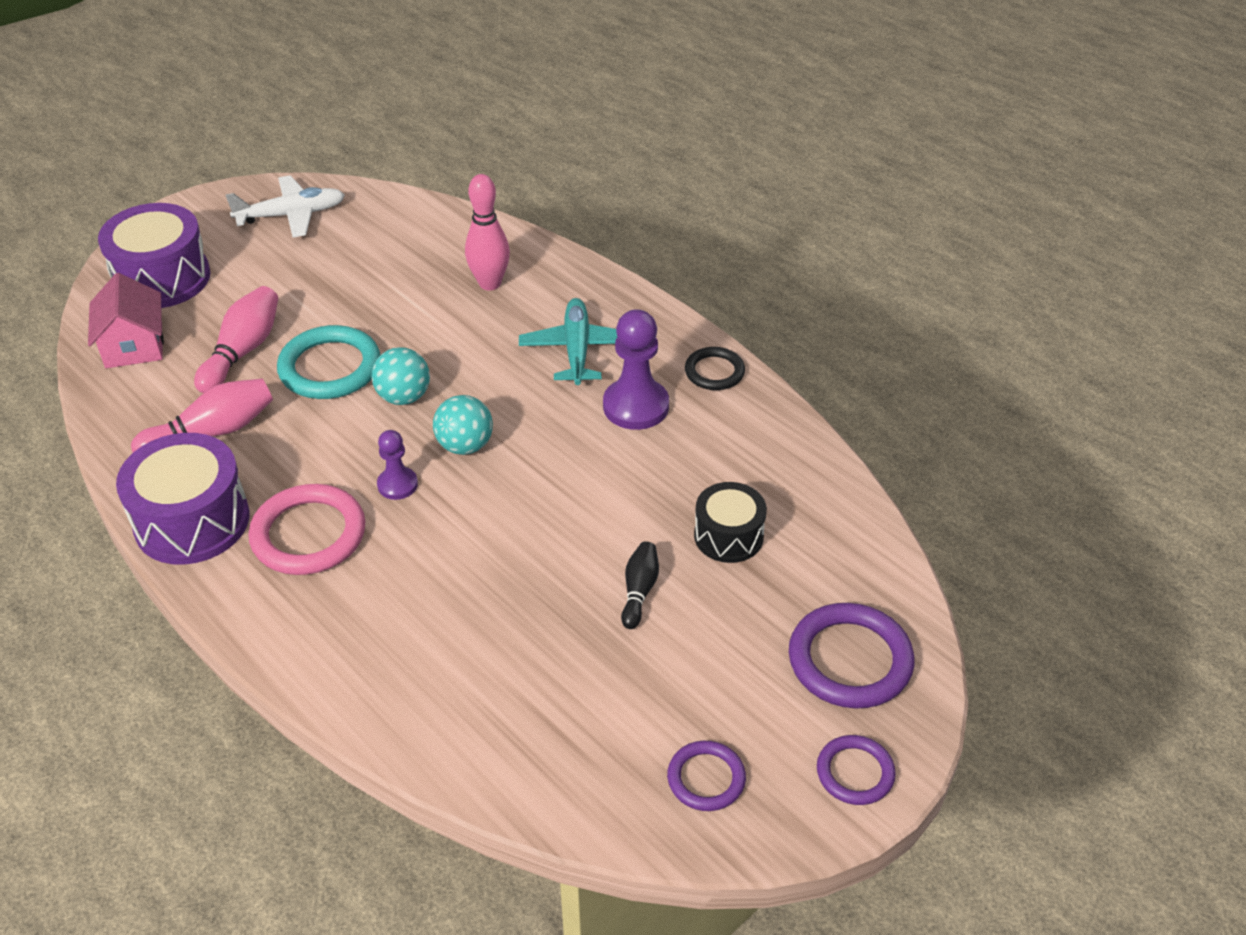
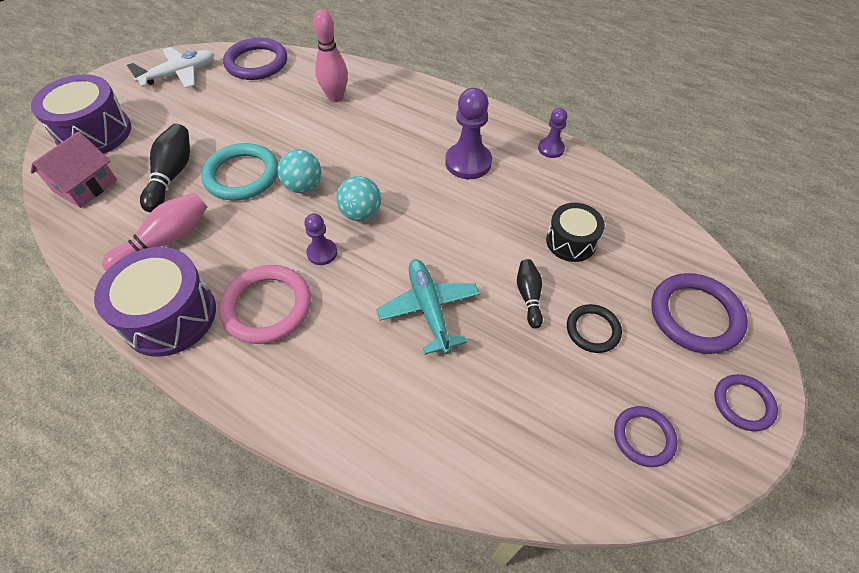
camera: 15 degrees left, 10 degrees up
pink house [88,273,164,368] -> pink house turned 60 degrees clockwise [31,131,117,208]
pink bowling pin [194,286,278,393] -> black bowling pin [140,124,190,213]
turquoise plane [519,298,617,385] -> turquoise plane moved to [376,259,480,355]
black ring [685,347,745,390] -> black ring moved to [567,304,622,353]
none -> purple ring [223,38,287,80]
none -> purple pawn [538,108,567,158]

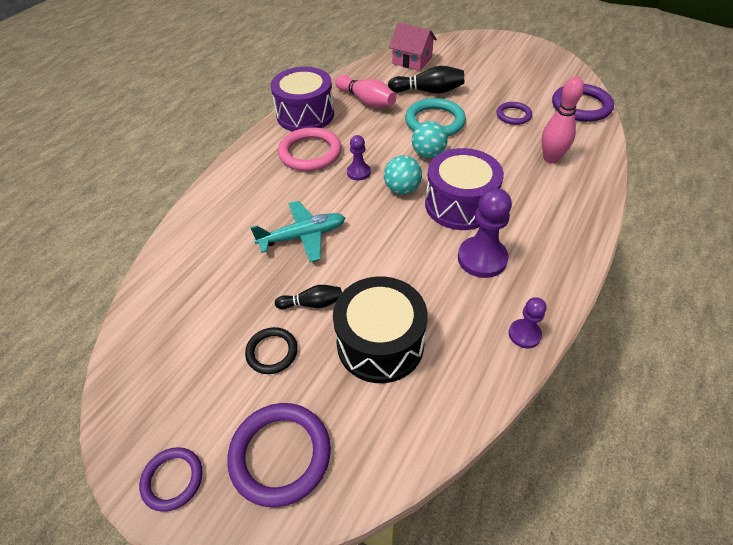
camera: 90 degrees right, 5 degrees down
purple drum [31,74,131,154] -> purple drum moved to [425,148,504,230]
white plane [126,47,214,88] -> none
black drum [546,203,605,262] -> black drum [333,276,428,383], size x1.64
purple ring [614,406,678,467] -> purple ring moved to [497,102,532,125]

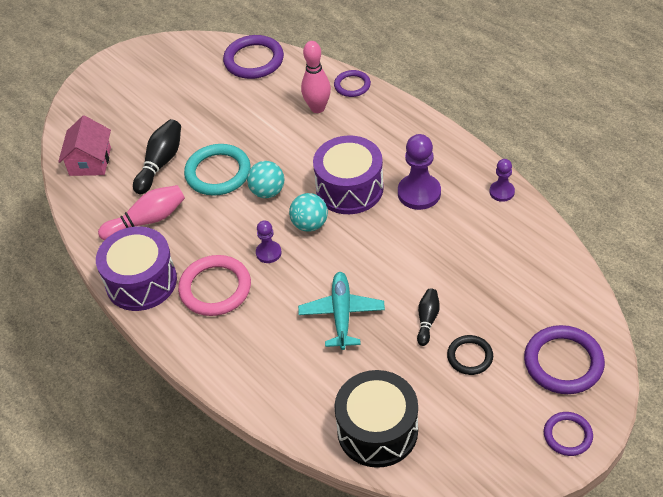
camera: 70 degrees left, 0 degrees up
black drum [333,276,428,383] -> black drum moved to [334,370,418,468]
pink house [389,23,437,71] -> pink house turned 45 degrees counterclockwise [58,115,111,176]
purple ring [497,102,532,125] -> purple ring moved to [334,70,371,97]

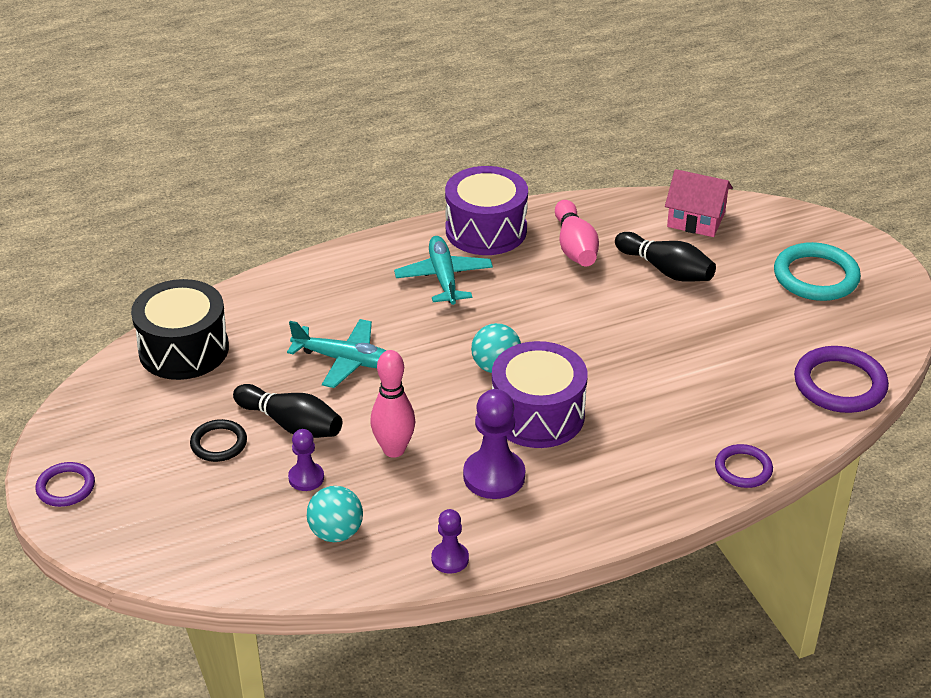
camera: 105 degrees right, 10 degrees down
pink ring [178,255,251,316] -> turquoise plane [394,236,493,305]
turquoise ring [184,144,251,196] -> turquoise ring moved to [774,242,861,301]
turquoise ball [247,161,284,198] -> turquoise ball moved to [307,486,363,542]
purple pawn [256,220,282,263] -> purple pawn moved to [288,429,324,491]
pink bowling pin [301,41,331,113] -> pink bowling pin moved to [370,350,415,458]
black bowling pin [417,289,440,346] -> black bowling pin [233,384,342,438], size x1.64
purple ring [524,325,605,394] -> none

